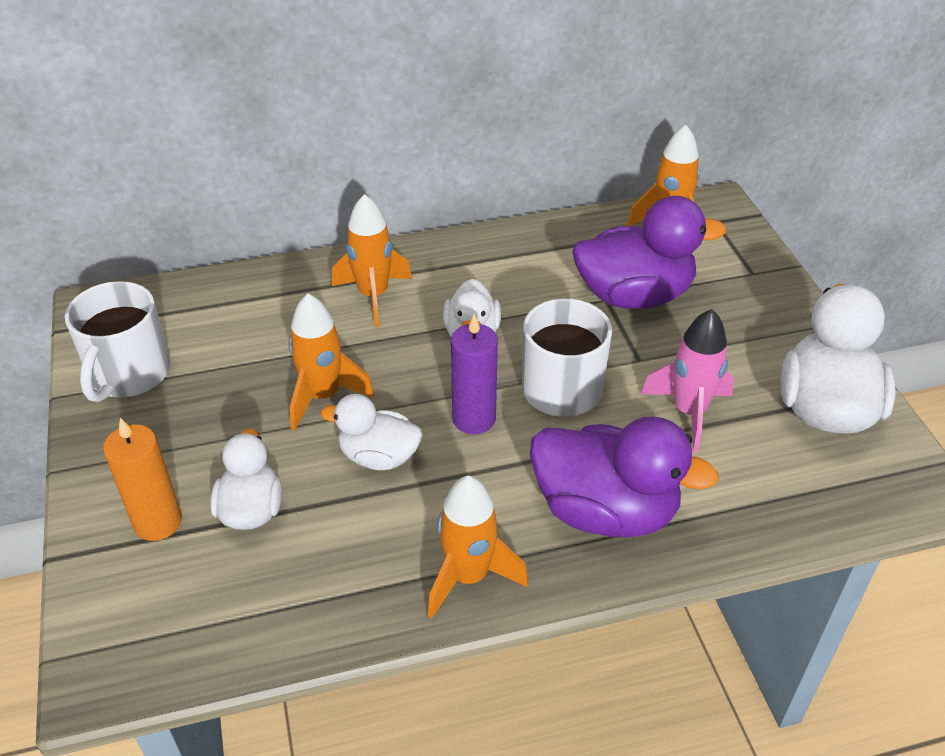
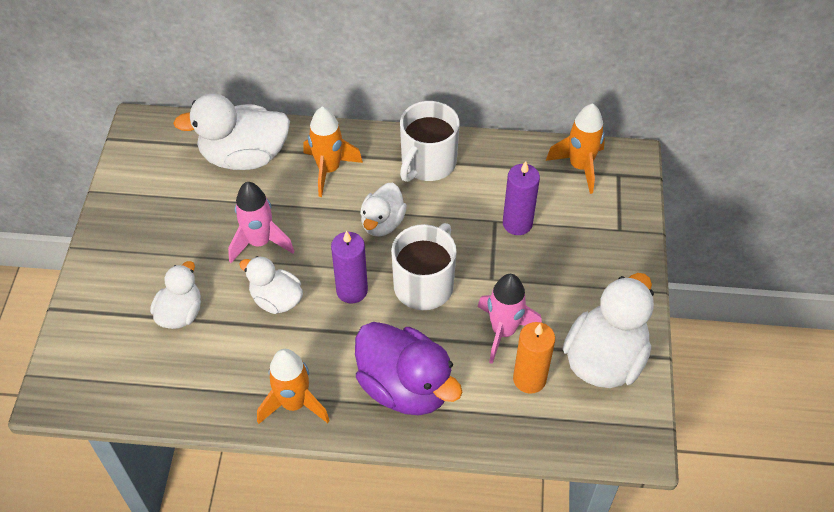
camera: 20 degrees right, 10 degrees up
white mug [65,281,170,402] -> white mug moved to [400,101,460,182]
orange candle [103,418,182,541] -> orange candle moved to [513,322,555,394]
orange rocket [289,294,375,431] -> pink rocket [228,182,294,263]
purple duck [572,196,726,309] -> purple candle [503,161,540,235]
none -> white duck [173,94,290,170]

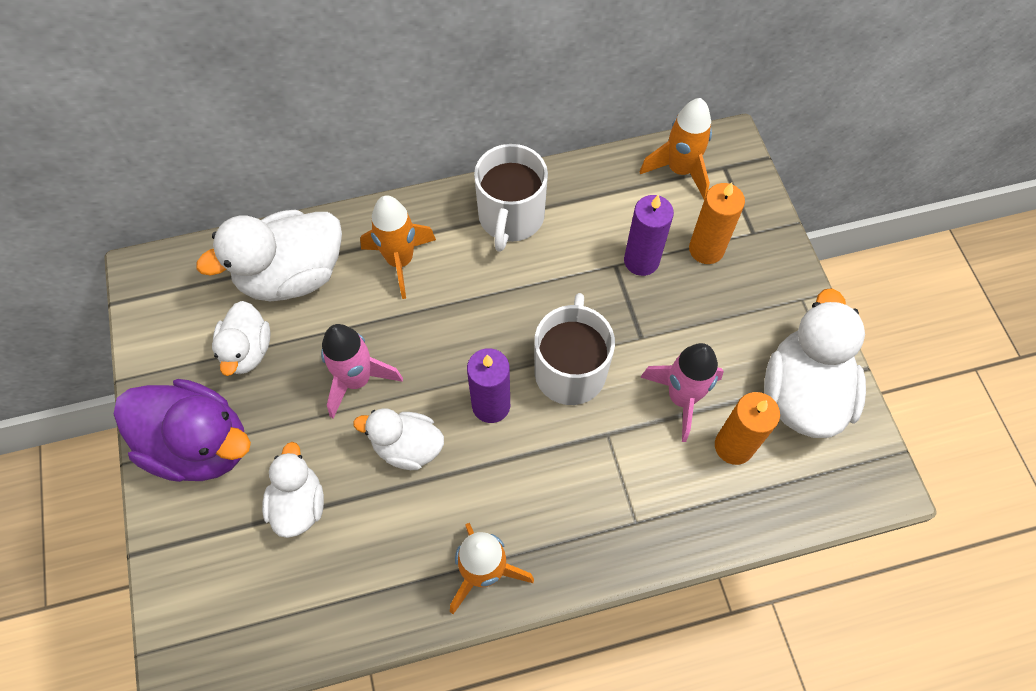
camera: 20 degrees left, 10 degrees up
purple duck [355,322,463,415] -> purple duck moved to [113,379,251,482]
white duck [360,183,407,237] -> white duck moved to [212,301,271,376]
none -> orange candle [689,182,745,264]

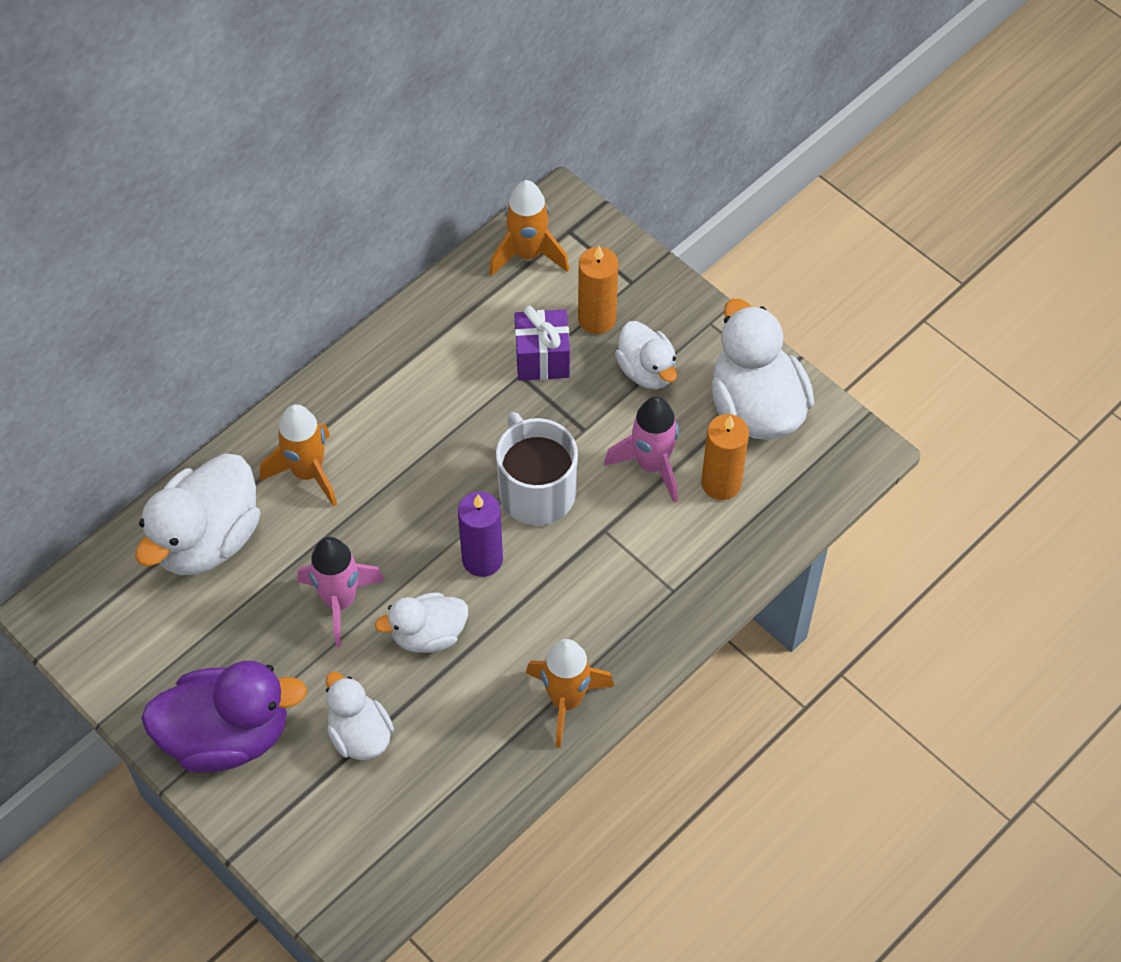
camera: 30 degrees left, 5 degrees down
white duck [212,301,271,376] -> white duck moved to [615,321,677,389]
white mug [474,144,548,252] -> none
purple candle [624,195,674,276] -> purple gift [515,306,570,381]

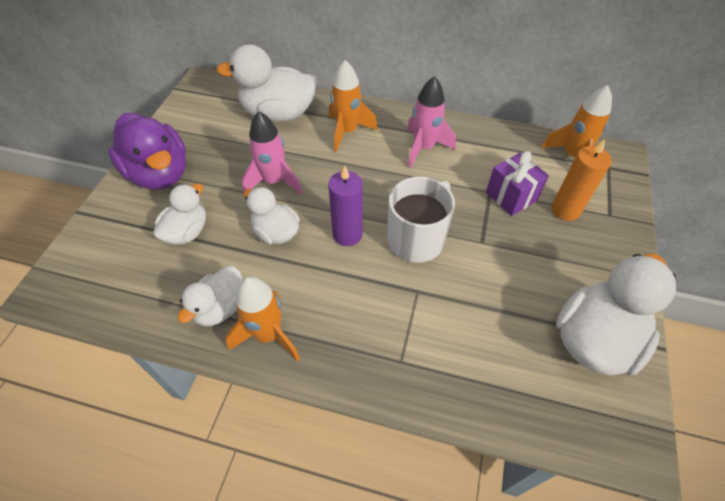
camera: 60 degrees right, 5 degrees down
pink rocket [604,396,679,503] -> pink rocket moved to [407,76,456,168]
white duck [615,321,677,389] -> white duck moved to [178,266,243,326]
orange candle [701,414,749,500] -> none

